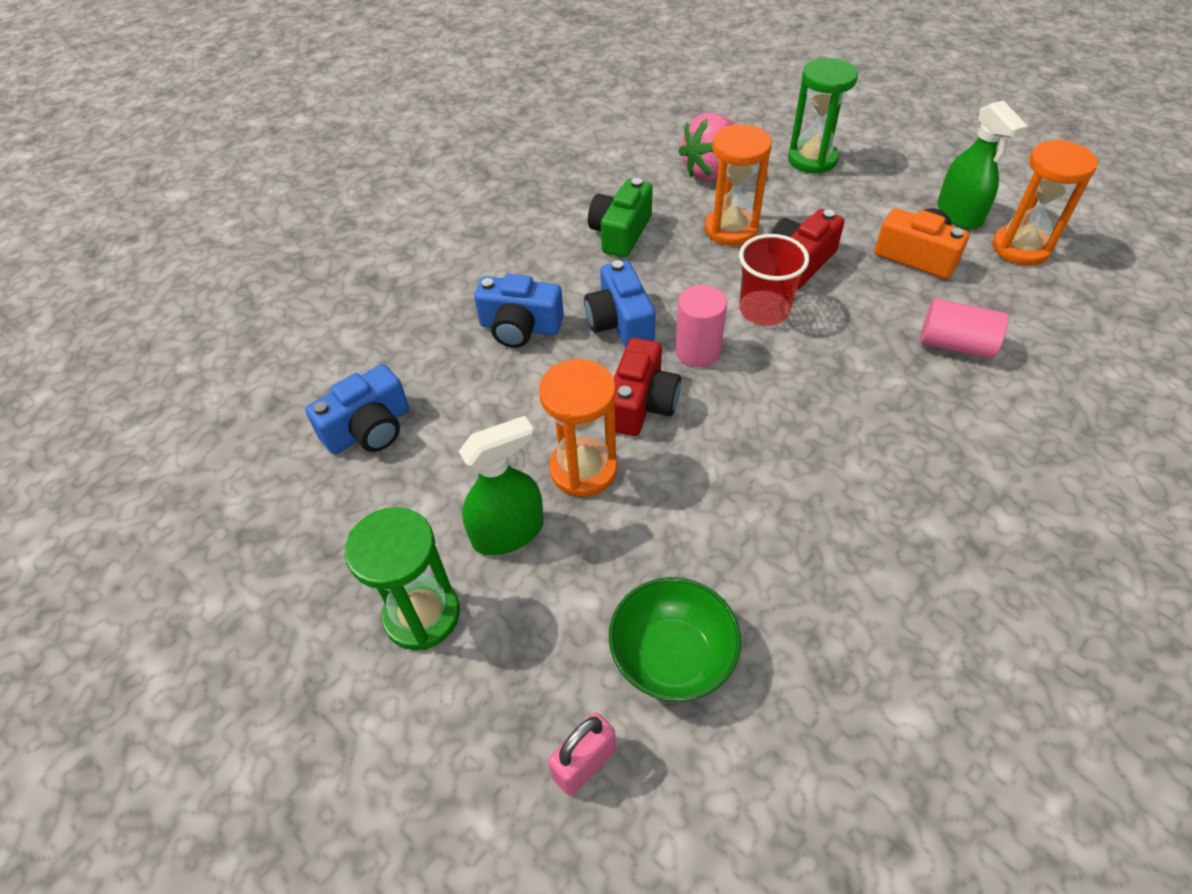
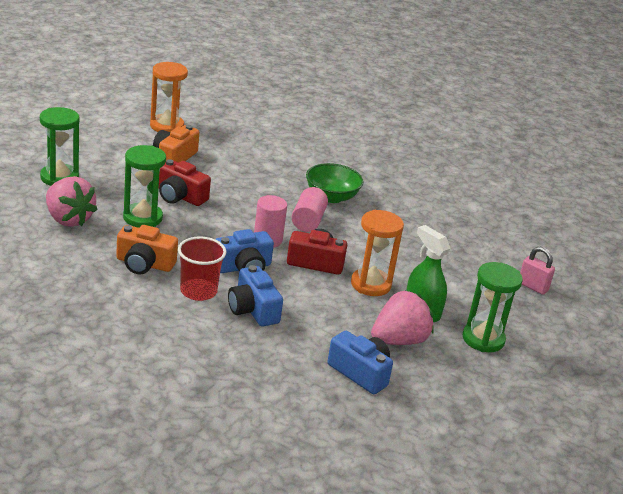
camera: 105 degrees left, 20 degrees down
blue camera [474,274,564,348] -> blue camera turned 150 degrees clockwise [228,265,283,327]
green camera [588,178,653,258] -> orange camera [116,225,178,275]
green bowl [609,577,741,702] -> green bowl moved to [306,163,364,203]
orange hourglass [705,124,772,246] -> green hourglass [123,145,166,228]
red cup [739,234,809,326] -> red cup moved to [178,236,226,301]
pink cylinder [920,298,1008,359] -> pink cylinder moved to [292,187,328,232]
green spray bottle [937,101,1028,230] -> none
none -> pink strawberry [371,291,434,345]

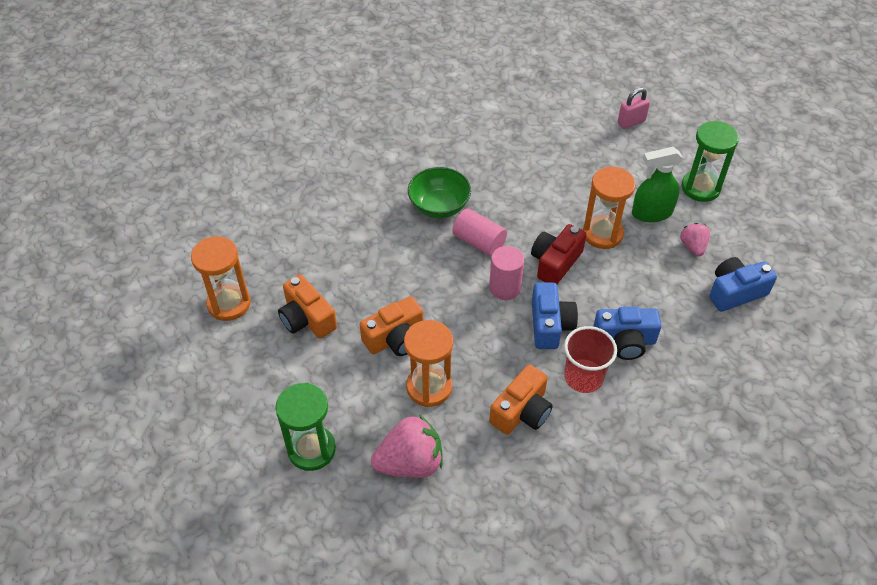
camera: 60 degrees left, 20 degrees up
green hourglass [123,145,166,228] -> orange hourglass [404,320,453,407]
red camera [159,159,211,206] -> orange camera [360,296,423,356]
pink strawberry [371,291,434,345] -> pink strawberry [680,223,710,256], size x0.56

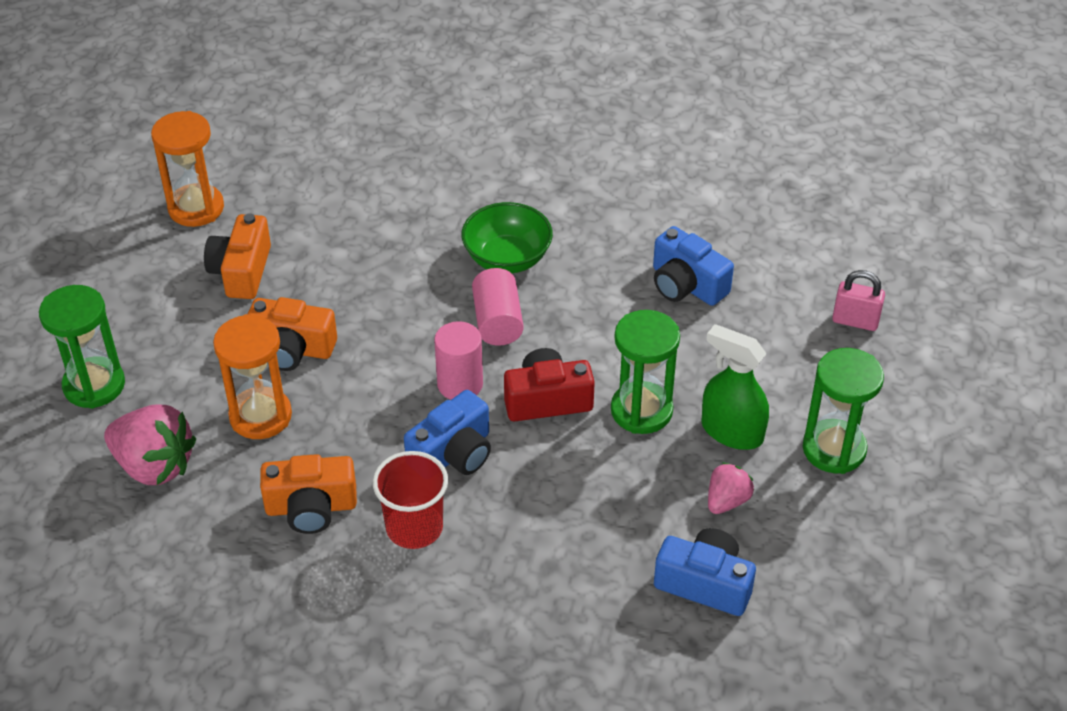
camera: 45 degrees right, 5 degrees down
orange hourglass [583,167,636,249] -> green hourglass [611,310,680,434]
blue camera [593,307,662,360] -> blue camera moved to [653,226,734,306]

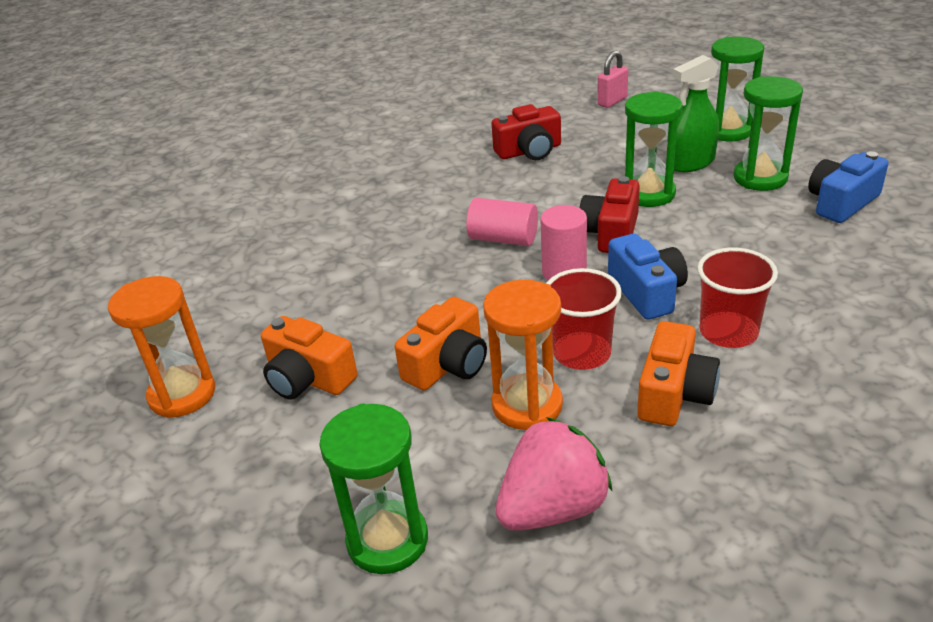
camera: 60 degrees left, 10 degrees down
green bowl [461,202,553,273] -> none
blue camera [653,226,734,306] -> red camera [491,104,561,160]
pink strawberry [708,462,754,514] -> green hourglass [733,76,803,191]
none -> red cup [546,268,622,370]

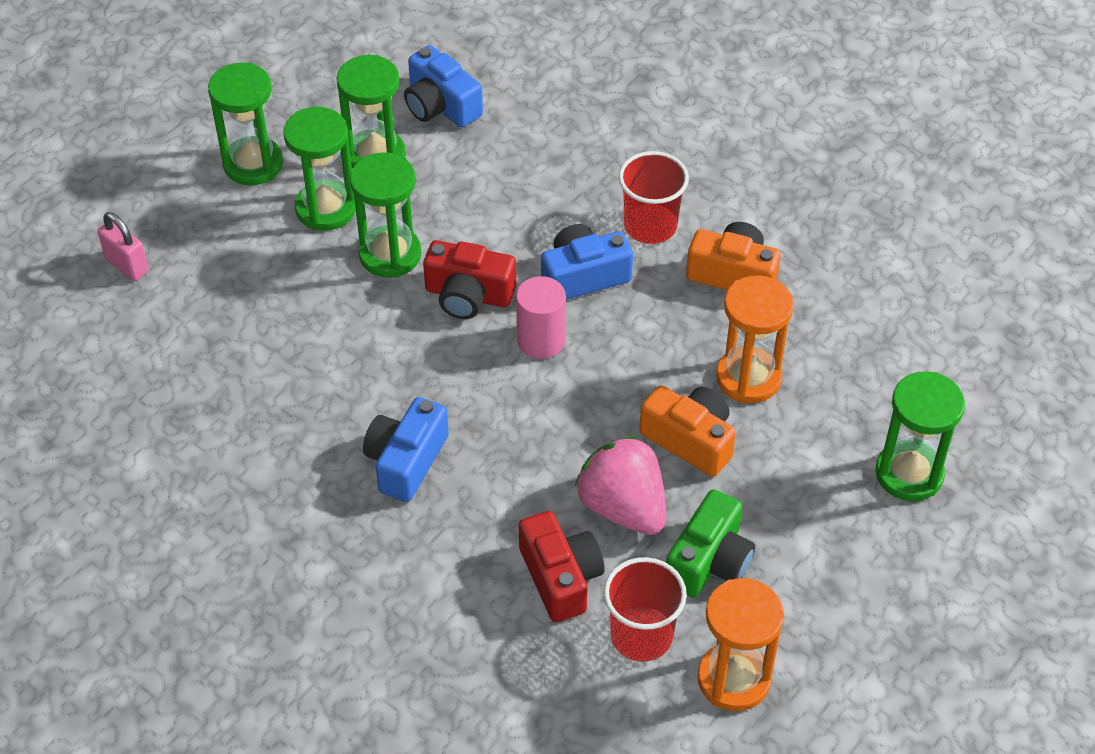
camera: 95 degrees left, 15 degrees up
orange camera [261,316,357,399] -> green camera [666,489,755,598]
pink cylinder [466,198,538,246] -> none
red camera [491,104,561,160] -> red camera moved to [519,511,605,622]
pink strawberry [495,417,612,531] -> pink strawberry moved to [575,435,667,535]
red cup [546,268,622,370] -> red cup moved to [604,557,687,662]
green spray bottle [673,55,719,172] -> green hourglass [283,107,356,231]
none -> blue camera [363,397,449,502]

